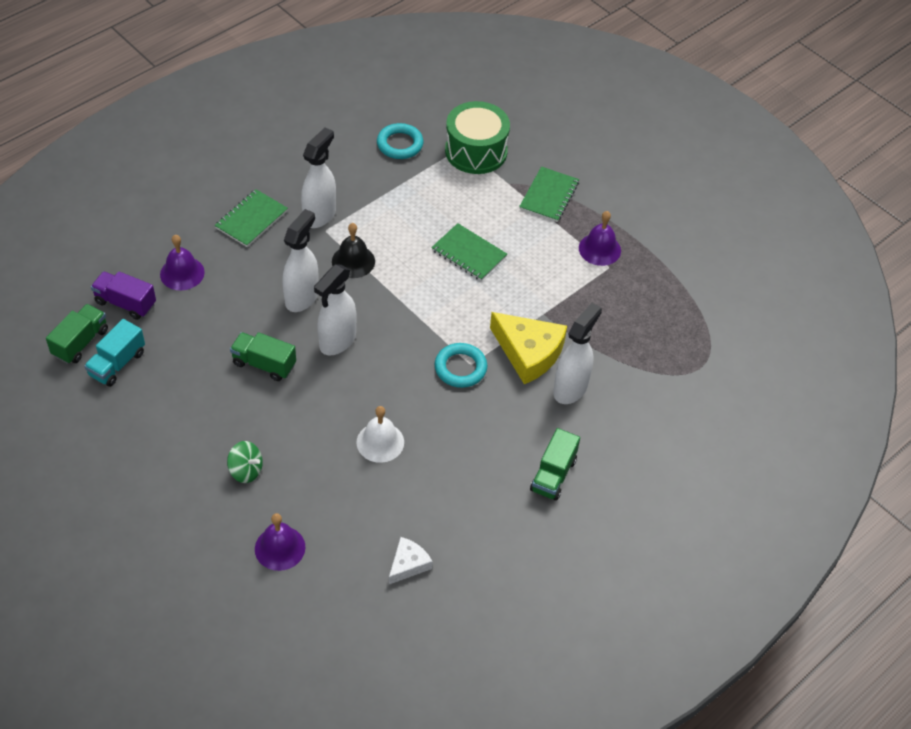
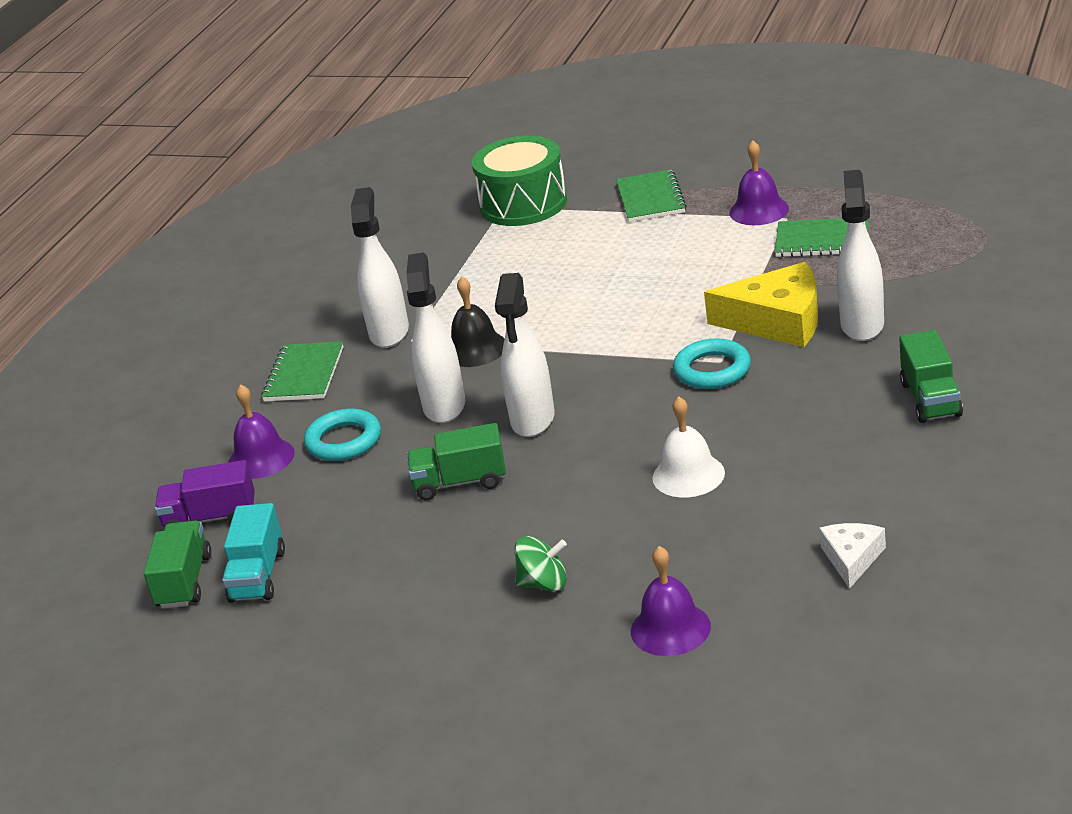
camera: 20 degrees left, 20 degrees down
turquoise ring [377,123,423,159] -> turquoise ring moved to [304,409,381,461]
green notebook [431,223,507,281] -> green notebook moved to [775,218,869,257]

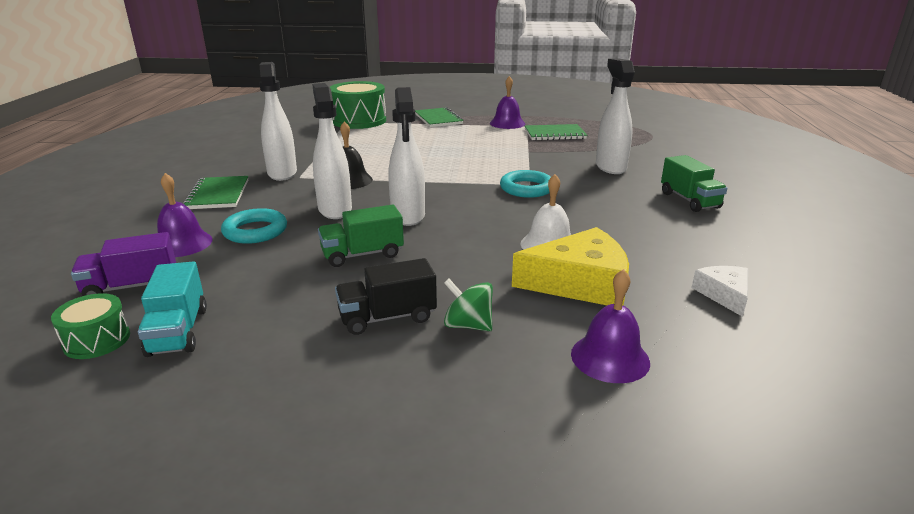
camera: 20 degrees left, 5 degrees down
green truck [144,521,211,609] -> green drum [51,293,130,359]
green spinning top [514,536,567,591] -> green spinning top turned 135 degrees counterclockwise [444,279,493,331]
yellow cheese [704,262,818,347] -> yellow cheese moved to [512,227,629,306]
none -> black truck [335,258,437,335]

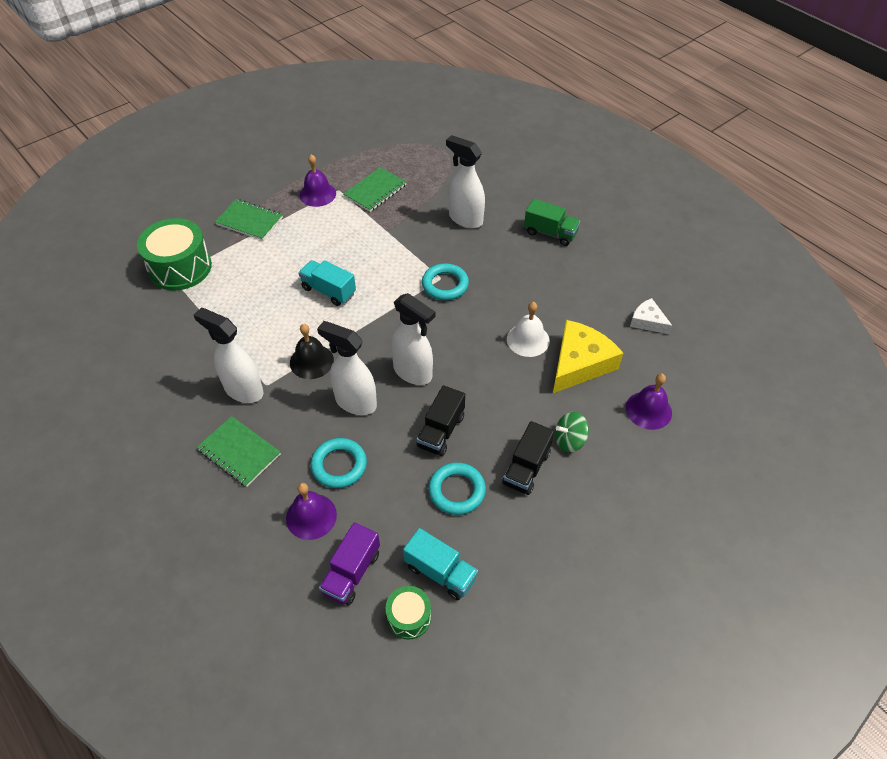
camera: 45 degrees left, 25 degrees up
green truck [318,205,404,267] -> black truck [417,385,465,456]
none -> turquoise truck [298,260,356,306]
none -> turquoise ring [428,462,486,515]

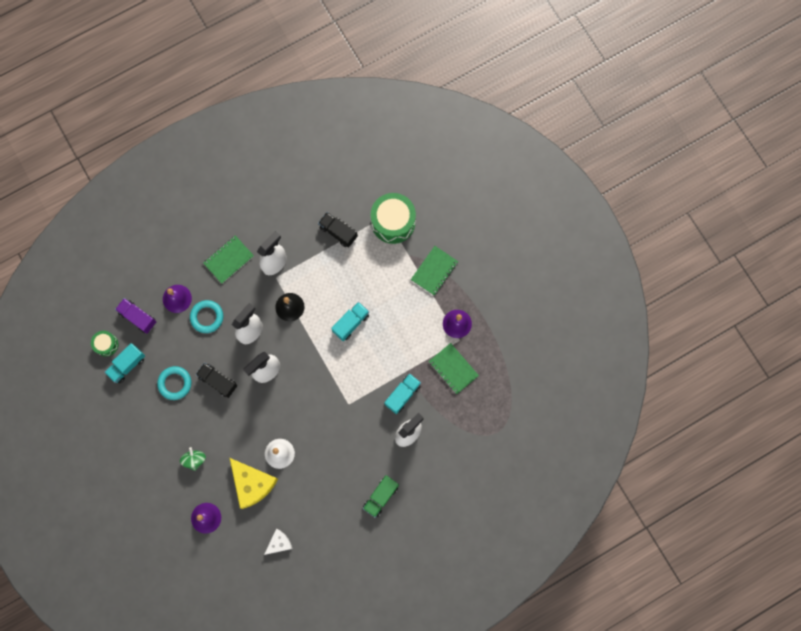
camera: 100 degrees right, 25 degrees up
turquoise ring [422,263,469,300] -> none
black truck [502,421,554,495] -> black truck moved to [318,212,358,247]
none -> turquoise truck [384,373,421,414]

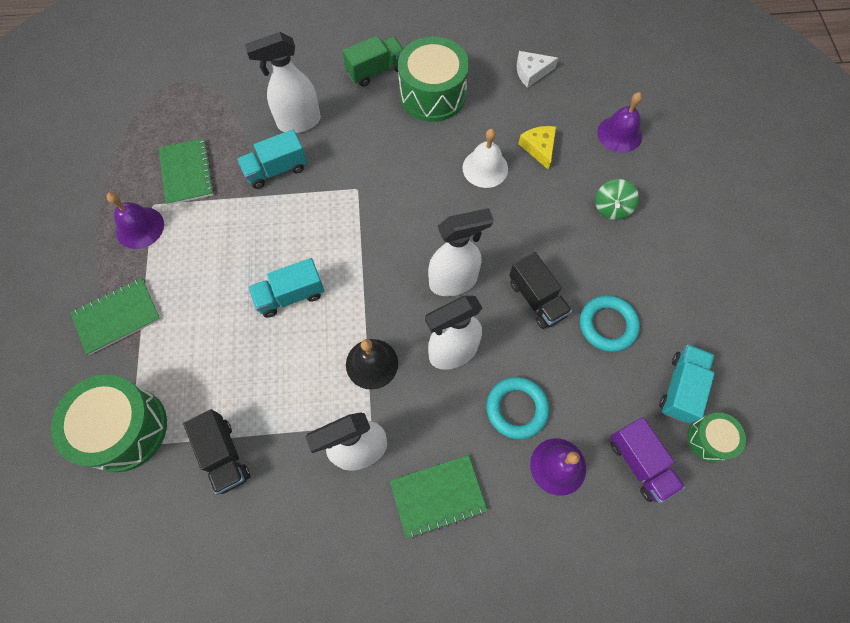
camera: 155 degrees left, 10 degrees down
turquoise truck [104,343,145,384] -> turquoise truck turned 45 degrees counterclockwise [659,345,715,424]
yellow cheese [230,458,278,509] -> yellow cheese [518,126,556,170], size x0.54
none -> green drum [398,37,469,122]

